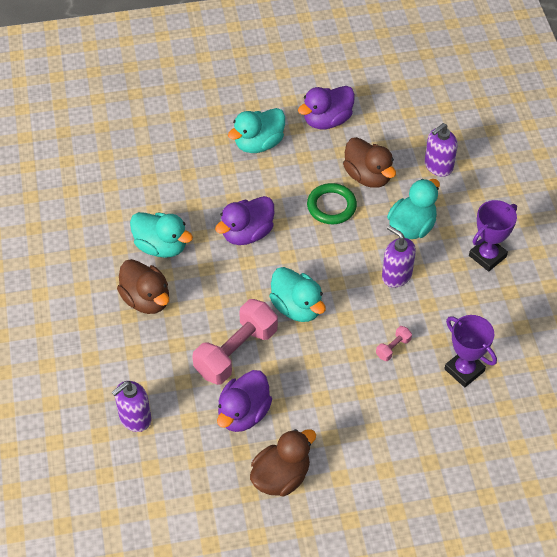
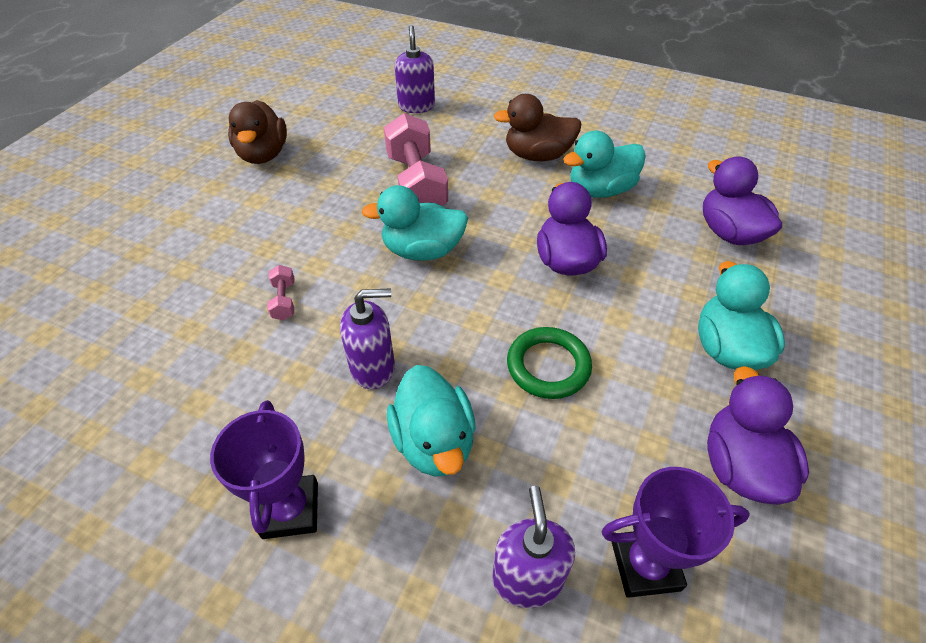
camera: 125 degrees right, 5 degrees down
purple duck [217,370,272,432] -> purple duck moved to [703,156,782,245]
brown duck [343,137,396,188] -> none
purple trophy [444,315,497,387] -> purple trophy moved to [601,467,750,598]

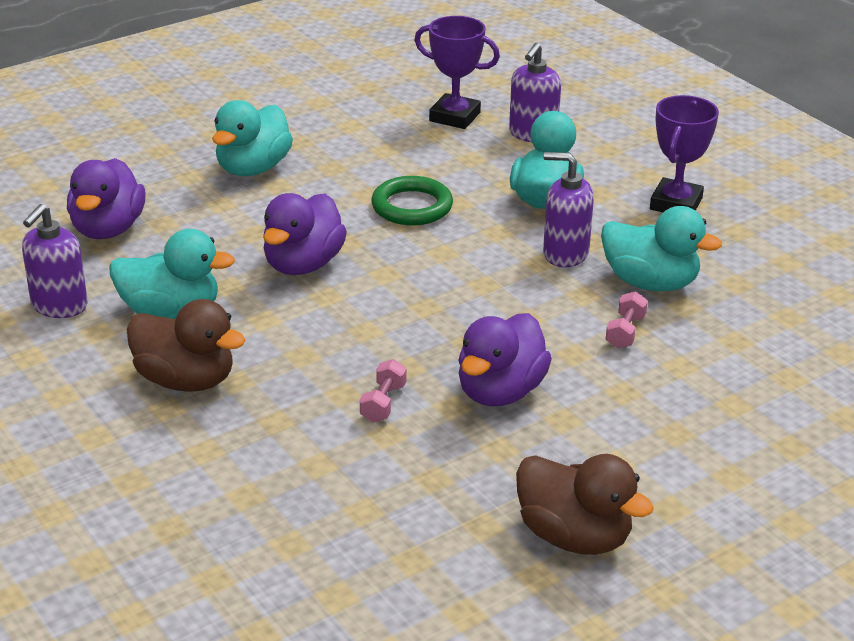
camera: 150 degrees left, 15 degrees down
brown duck [228,100,287,164] -> brown duck turned 105 degrees clockwise [516,454,654,555]
turquoise duck [361,185,468,261] -> turquoise duck moved to [601,206,722,291]
pink dumbbell [384,113,448,206] -> pink dumbbell [360,359,407,422], size x0.43
purple soap dispenser [395,25,435,113] -> purple soap dispenser moved to [22,204,88,318]
purple duck [707,366,809,505] -> purple duck moved to [458,313,552,406]

